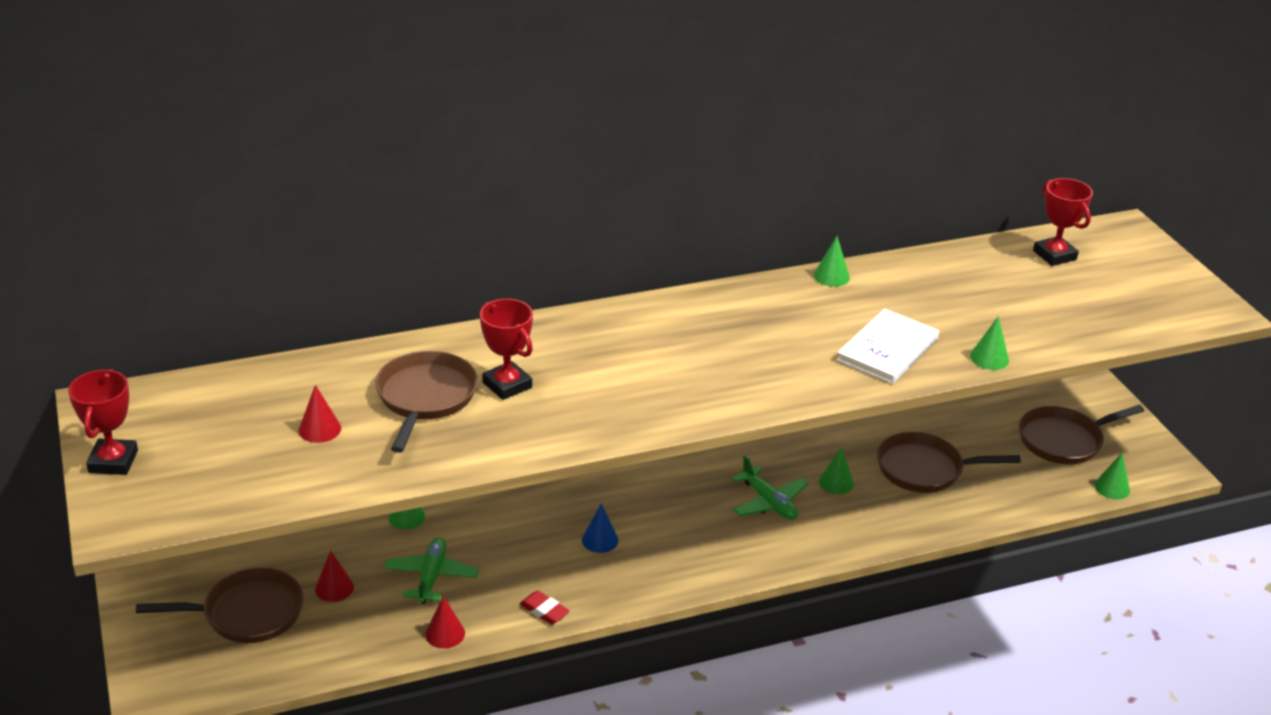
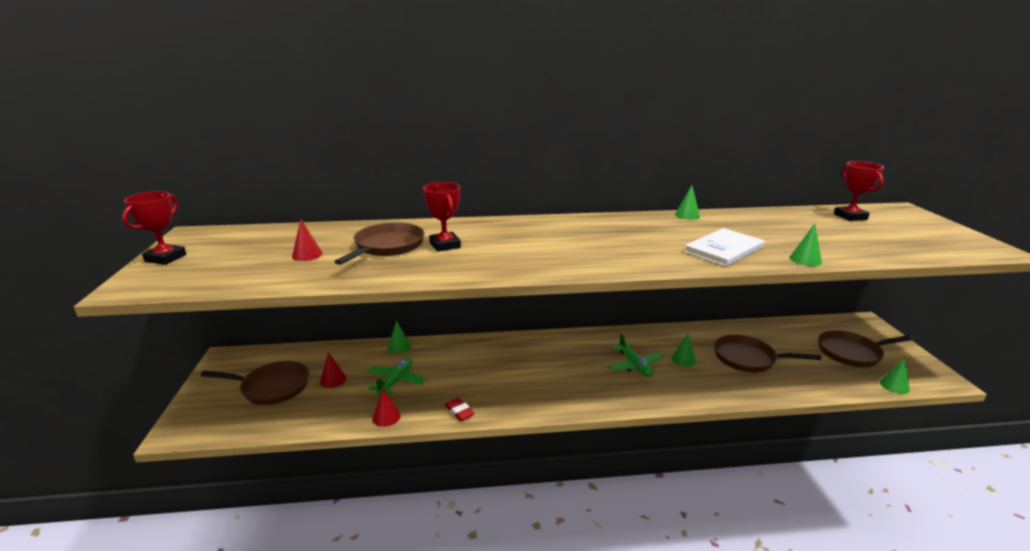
camera: 15 degrees right, 10 degrees down
blue cone [582,503,619,553] -> none

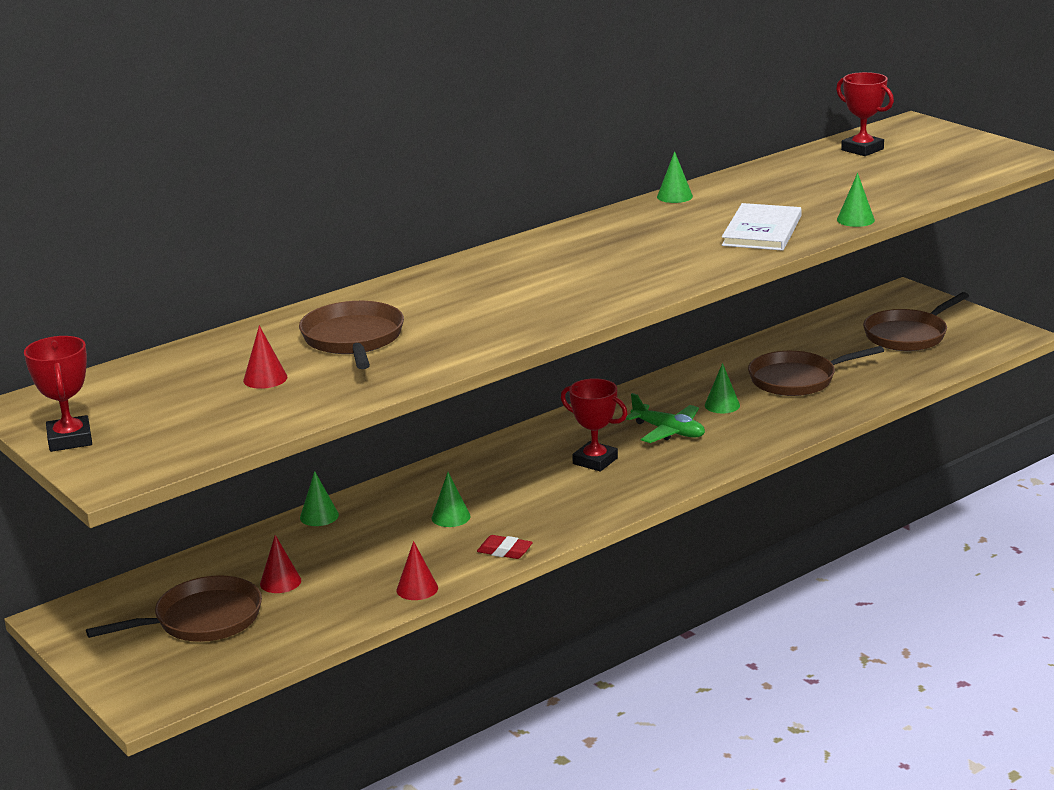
camera: 30 degrees left, 0 degrees up
green plane [367,358,426,395] -> none
red trophy [423,182,461,252] -> red trophy moved to [561,378,627,472]
green cone [880,358,910,394] -> green cone moved to [432,472,471,527]

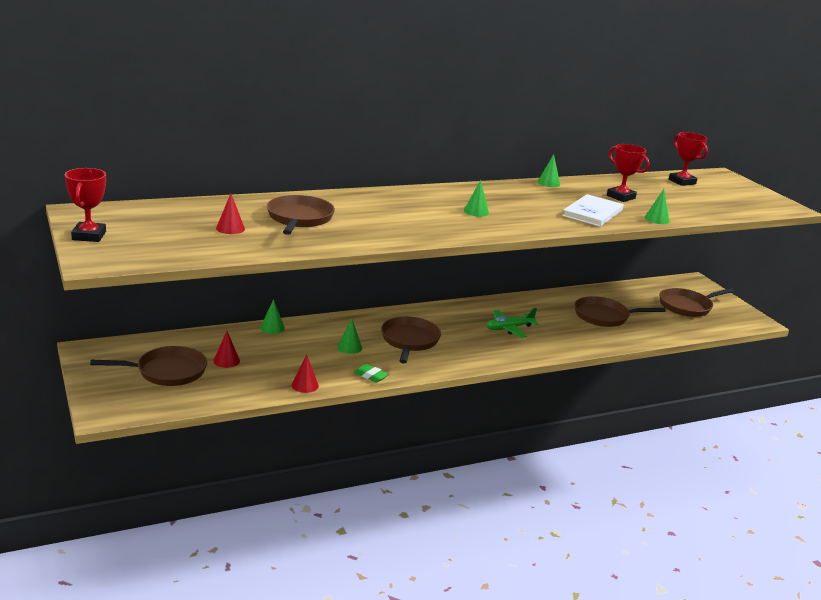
camera: 10 degrees right, 0 degrees up
red eraser [477,535,533,559] -> green eraser [354,364,389,383]
red trophy [561,378,627,472] -> red trophy moved to [607,144,650,202]
green plane [626,393,705,443] -> green plane turned 105 degrees clockwise [487,308,539,338]
green cone [705,363,740,413] -> green cone moved to [464,180,489,217]
none -> brown pan [381,317,441,364]

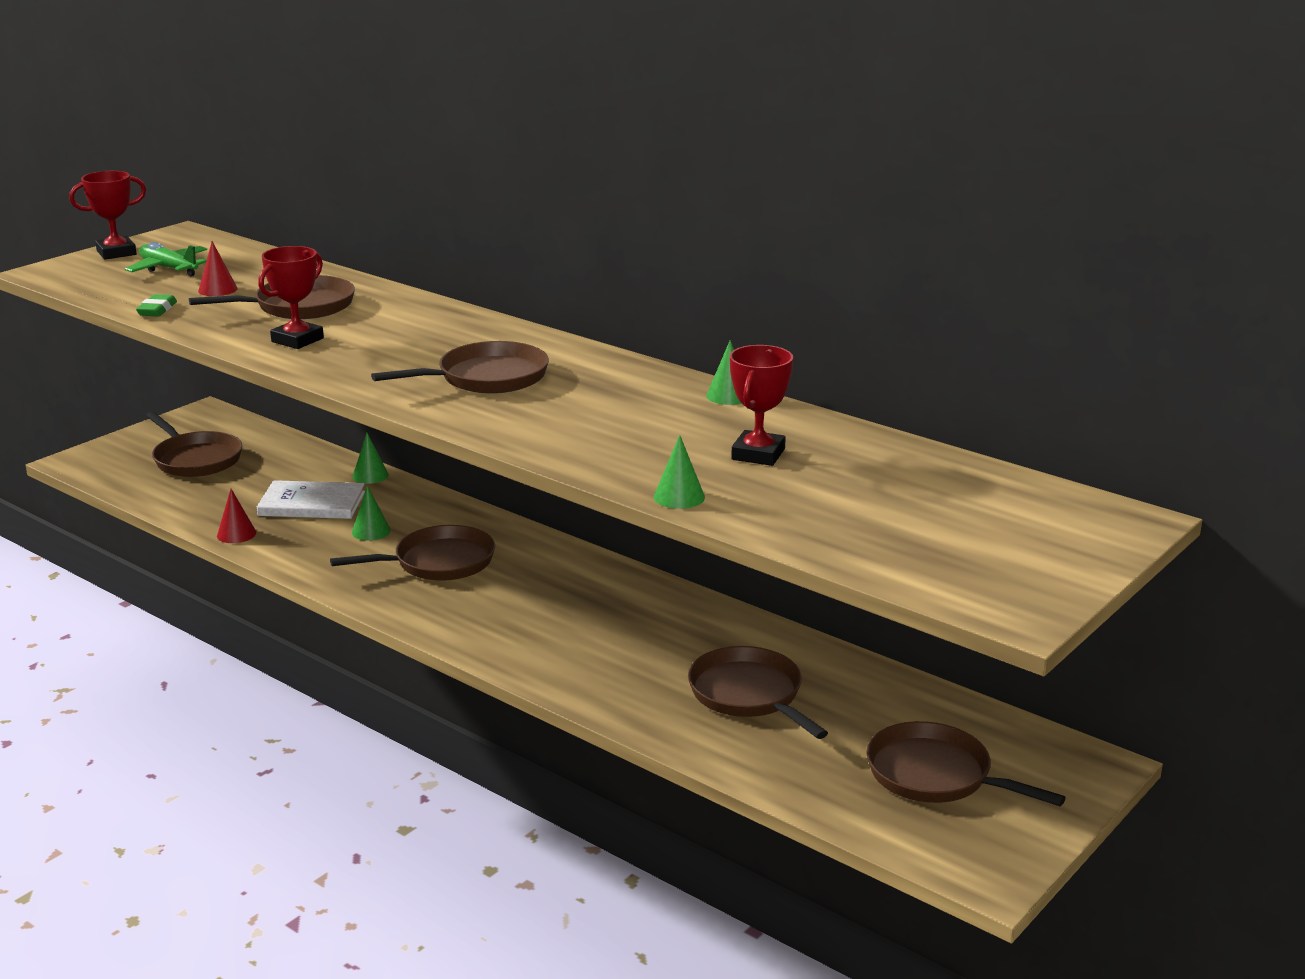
camera: 65 degrees right, 0 degrees up
red cone [213,331,240,368] -> none
green eraser [354,364,389,383] -> green eraser moved to [136,294,177,316]
green cone [464,180,489,217] -> brown pan [371,341,549,394]
green plane [487,308,539,338] -> green plane moved to [125,242,207,276]
white book [562,194,624,227] -> white book moved to [257,480,365,519]
red trophy [669,132,708,186] -> red trophy moved to [258,246,324,349]

